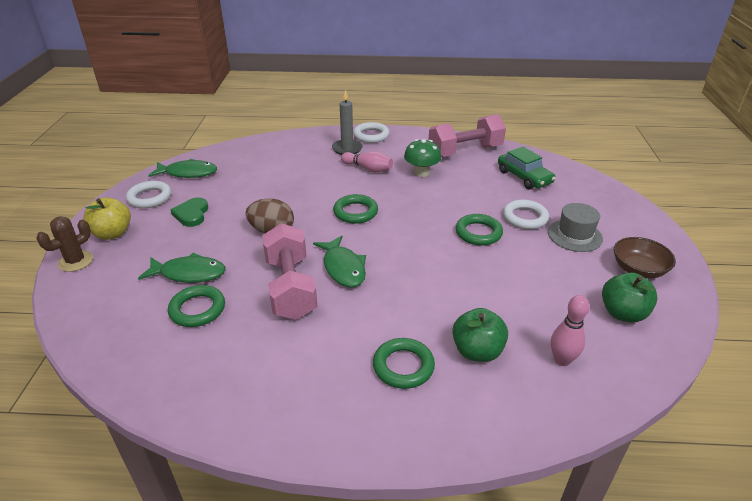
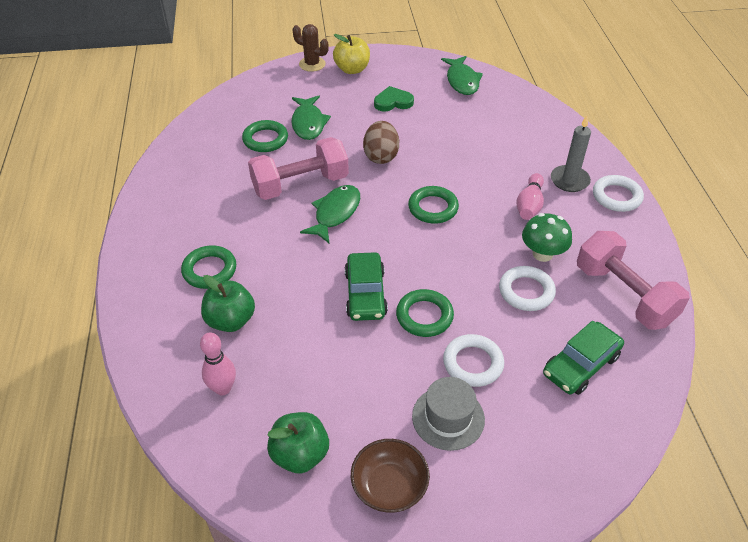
camera: 80 degrees right, 10 degrees up
white ring [126,181,171,208] -> white ring moved to [499,266,556,311]
green fish [313,235,366,287] -> green fish turned 150 degrees clockwise [300,185,360,243]
none -> green car [345,252,388,321]

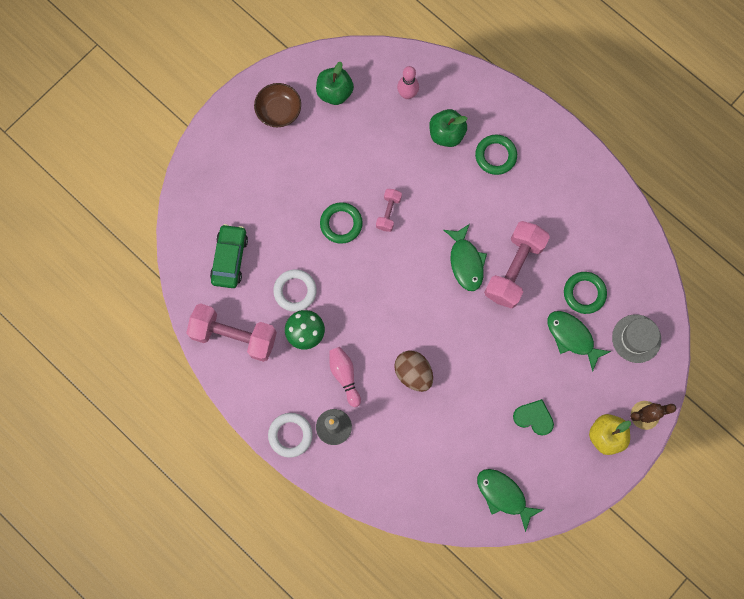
camera: 140 degrees right, 30 degrees up
green car [345,252,388,321] -> pink dumbbell [376,189,402,232]
brown egg [363,121,399,164] -> brown egg moved to [394,350,433,392]
green heart [374,86,414,111] -> green heart turned 105 degrees counterclockwise [513,399,554,436]
green ring [408,186,459,224] -> none
grey hat [412,377,485,451] -> grey hat moved to [612,314,661,363]
white ring [443,334,504,387] -> none

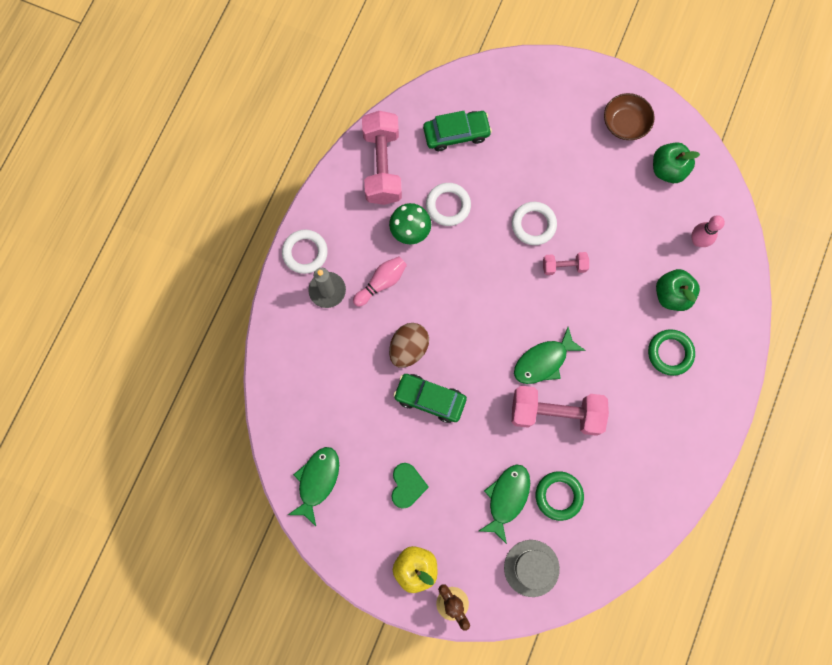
camera: 70 degrees right, 0 degrees up
green ring [320,202,363,244] -> white ring [512,202,557,245]
none -> green car [393,374,467,423]

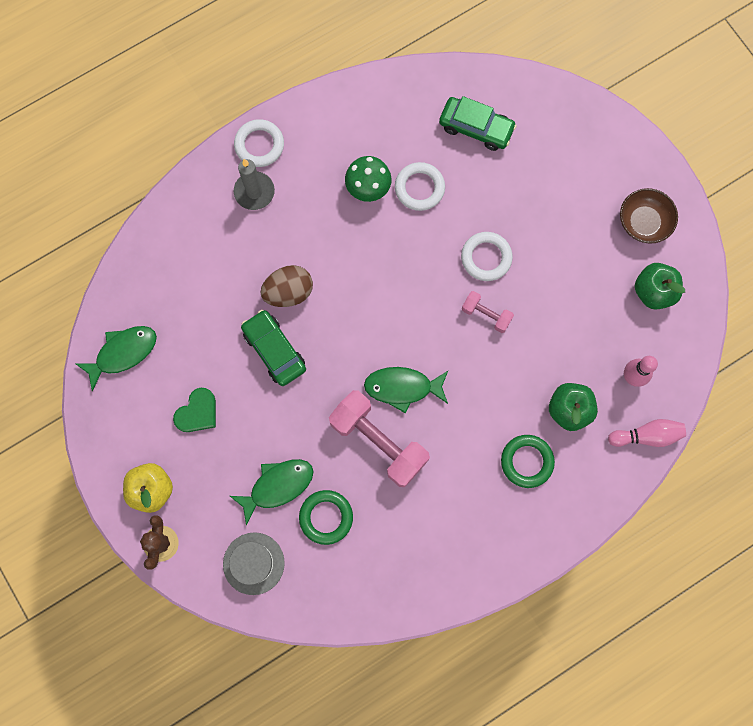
camera: 35 degrees right, 0 degrees up
pink bowling pin [353,256,407,307] -> pink bowling pin moved to [608,419,686,447]
pink dumbbell [362,111,402,205] -> none

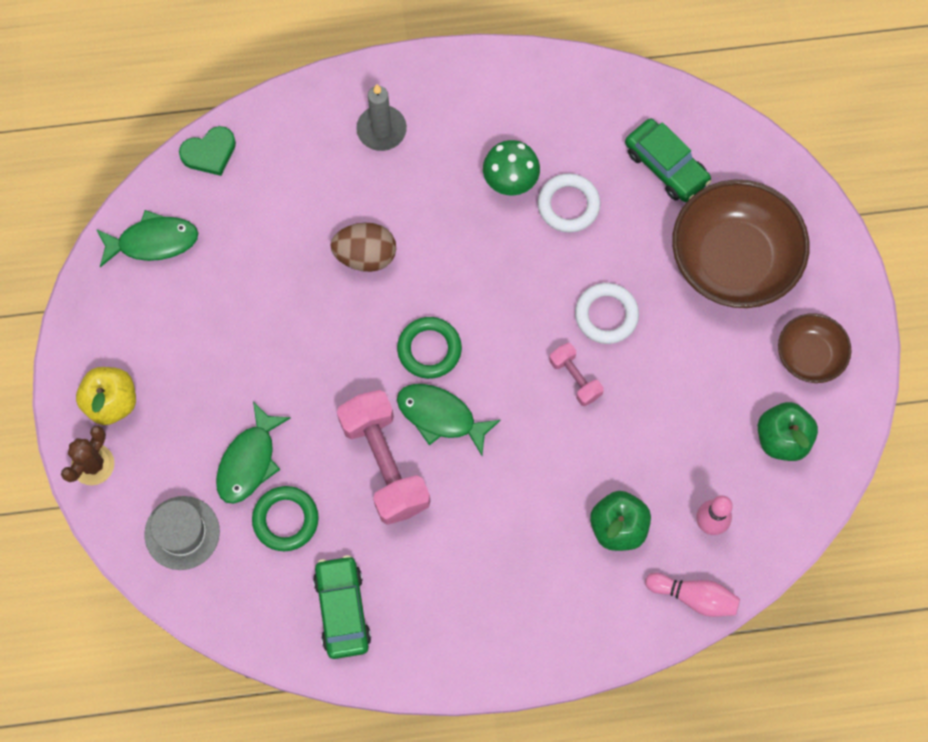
camera: 25 degrees right, 5 degrees down
green heart [173,388,216,432] -> green heart moved to [179,126,236,176]
green fish [230,459,314,526] -> green fish turned 120 degrees clockwise [216,402,291,504]
white ring [234,119,284,167] -> none
green car [241,310,306,386] -> green car moved to [313,555,371,659]
green ring [501,435,555,488] -> green ring moved to [397,317,462,379]
none -> brown bowl [672,180,809,308]

